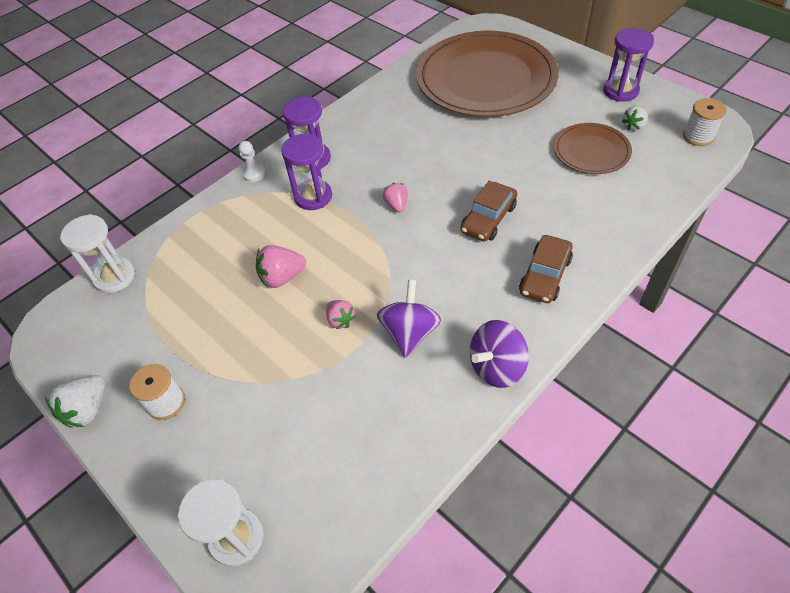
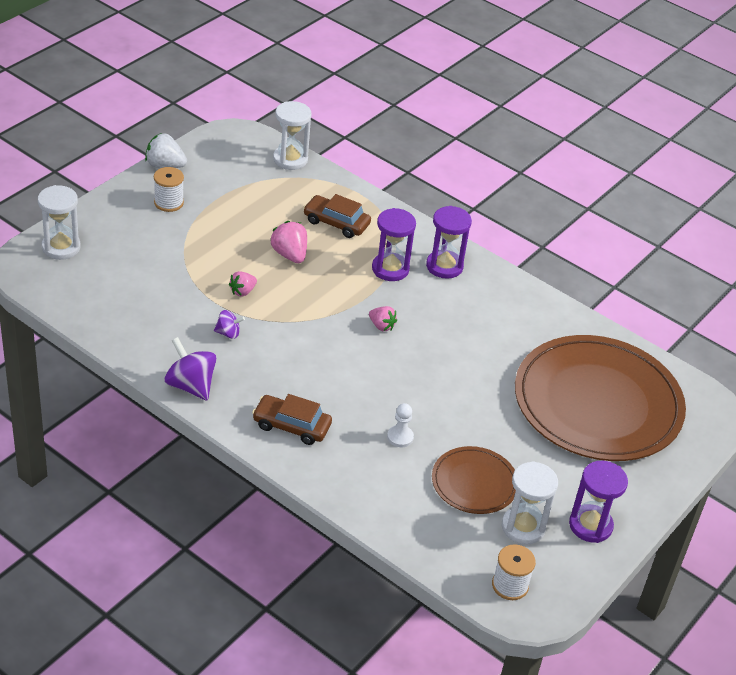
camera: 75 degrees right, 10 degrees down
white pawn [239,141,266,182] -> white pawn moved to [387,403,414,447]
purple spinning top [377,280,441,358] -> purple spinning top [214,310,245,339], size x0.56
pink strawberry [383,183,408,212] -> pink strawberry turned 60 degrees clockwise [369,306,397,331]
brown car [460,181,517,242] -> brown car moved to [303,194,371,238]
white strawberry [622,106,648,131] -> white hourglass [502,461,558,545]

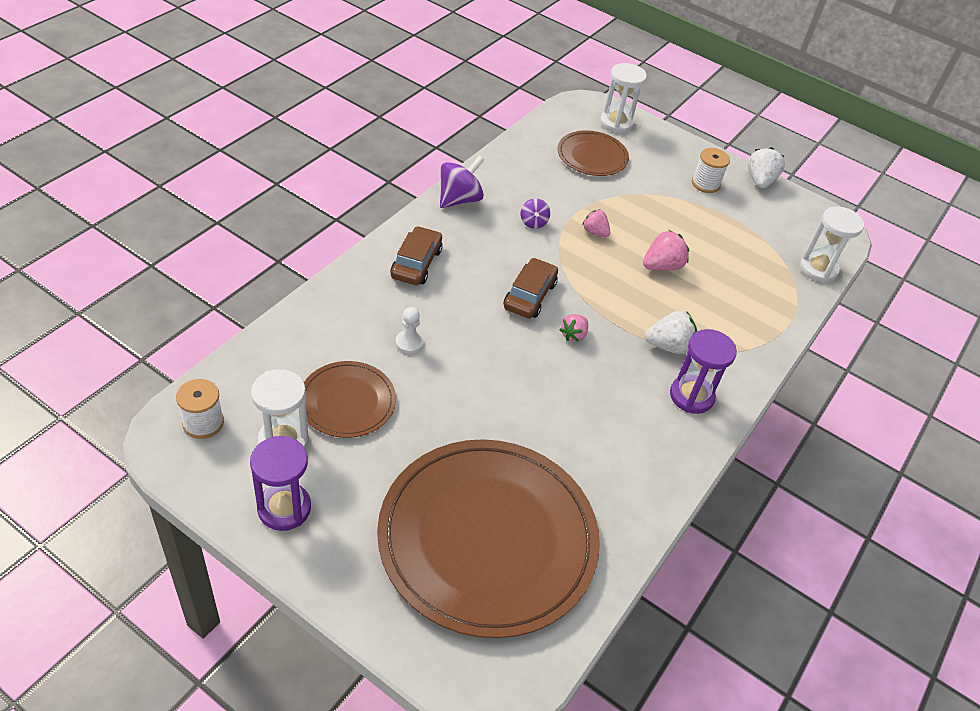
camera: 85 degrees right, 5 degrees up
brown car [303,194,371,238] -> brown car moved to [504,258,558,318]
purple hourglass [372,208,416,281] -> white strawberry [645,311,697,354]
none -> brown plate [557,130,629,176]

